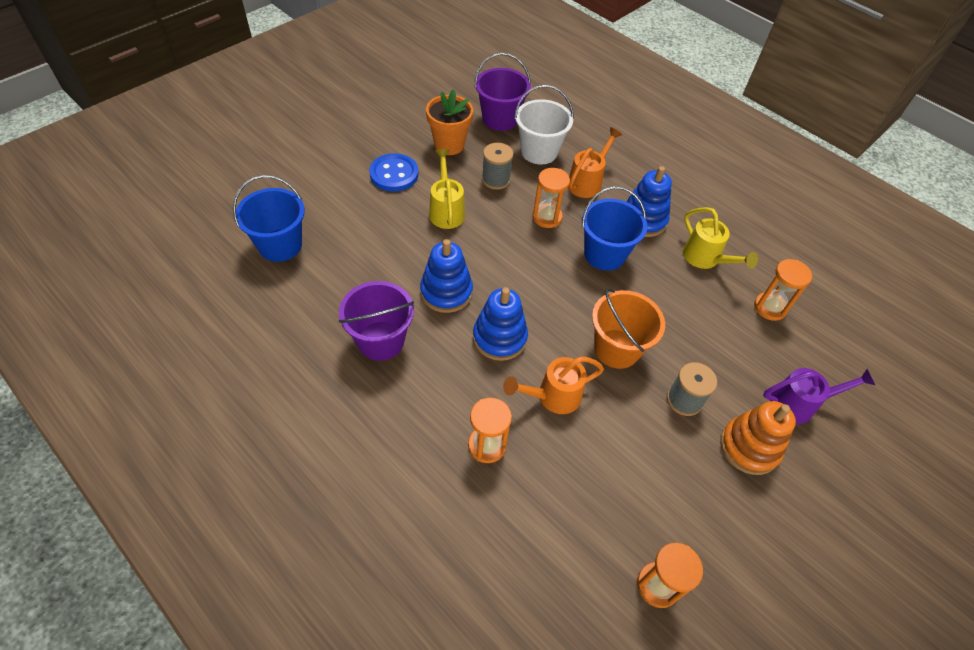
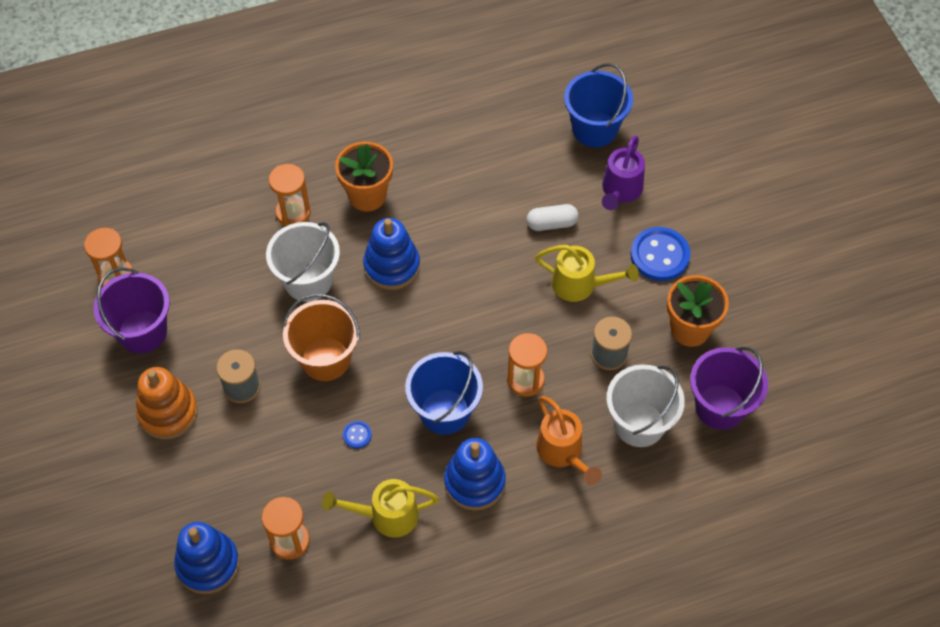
camera: 120 degrees right, 5 degrees up
purple bucket [339,281,414,361] -> purple bucket moved to [94,267,170,353]
blue stacking toy [420,239,473,313] -> blue stacking toy moved to [174,522,239,594]
orange watering can [503,357,604,414] -> white bucket [266,222,340,302]
purple watering can [763,368,875,424] -> purple watering can moved to [602,136,645,210]
none -> orange flower pot [335,142,393,211]
none -> blue button [343,421,372,448]
none -> white capsule [527,204,579,231]

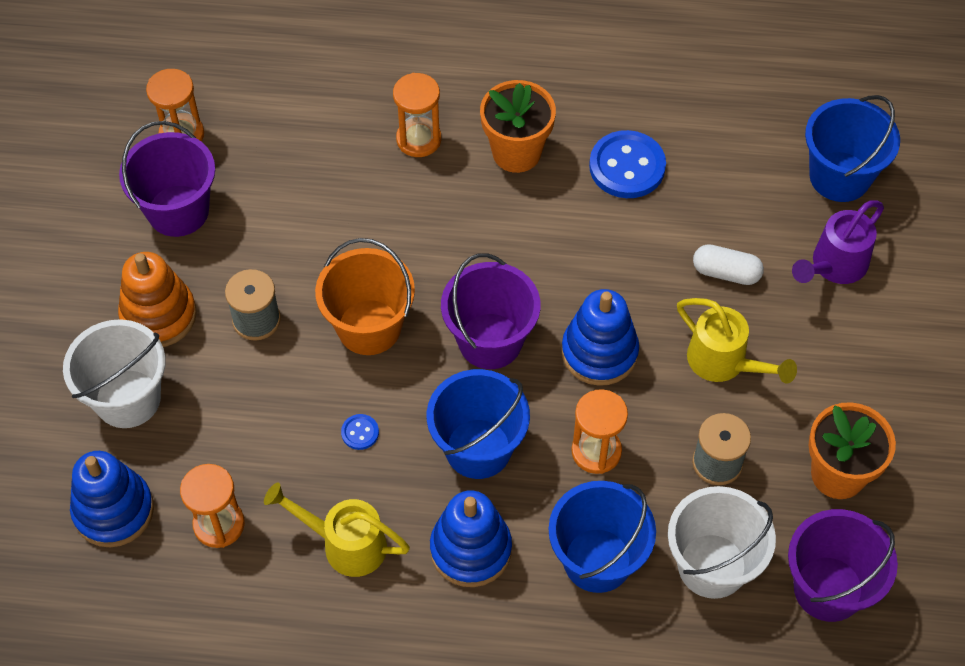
camera: 25 degrees right, 0 degrees up
white bucket [266,222,340,302] -> white bucket moved to [63,319,166,428]
blue stacking toy [363,218,420,290] -> blue stacking toy moved to [561,289,639,386]
orange watering can [536,396,602,485] -> blue bucket [549,481,656,593]
blue button [630,227,691,281] -> blue button moved to [589,130,666,198]
none -> purple bucket [441,253,540,369]

